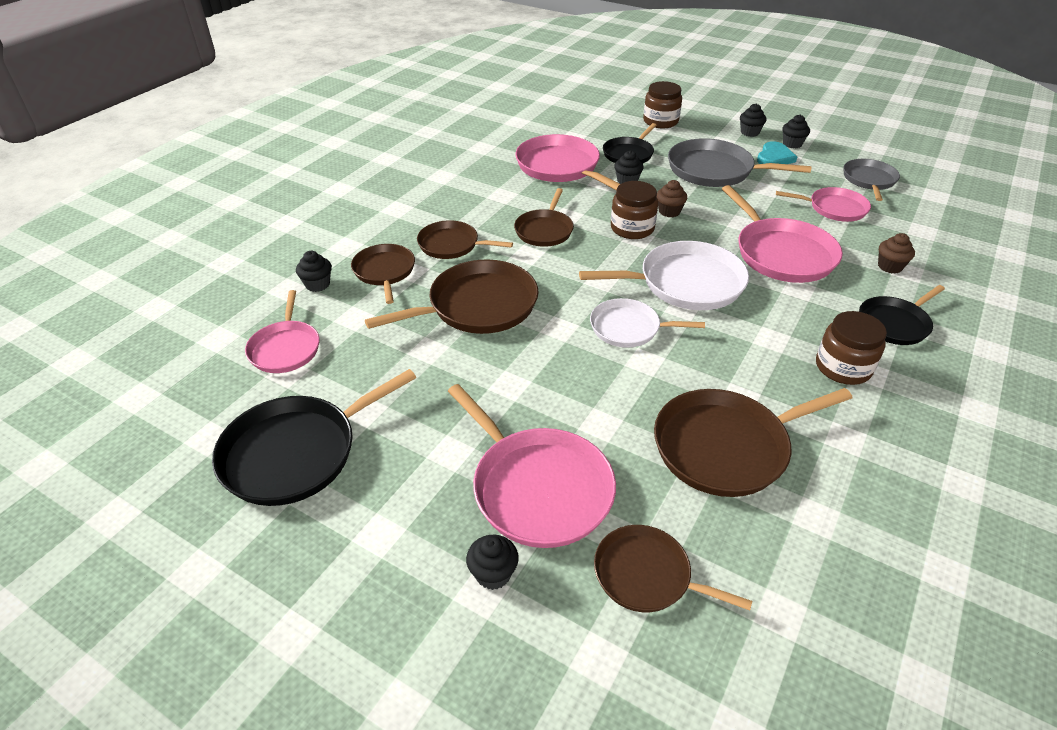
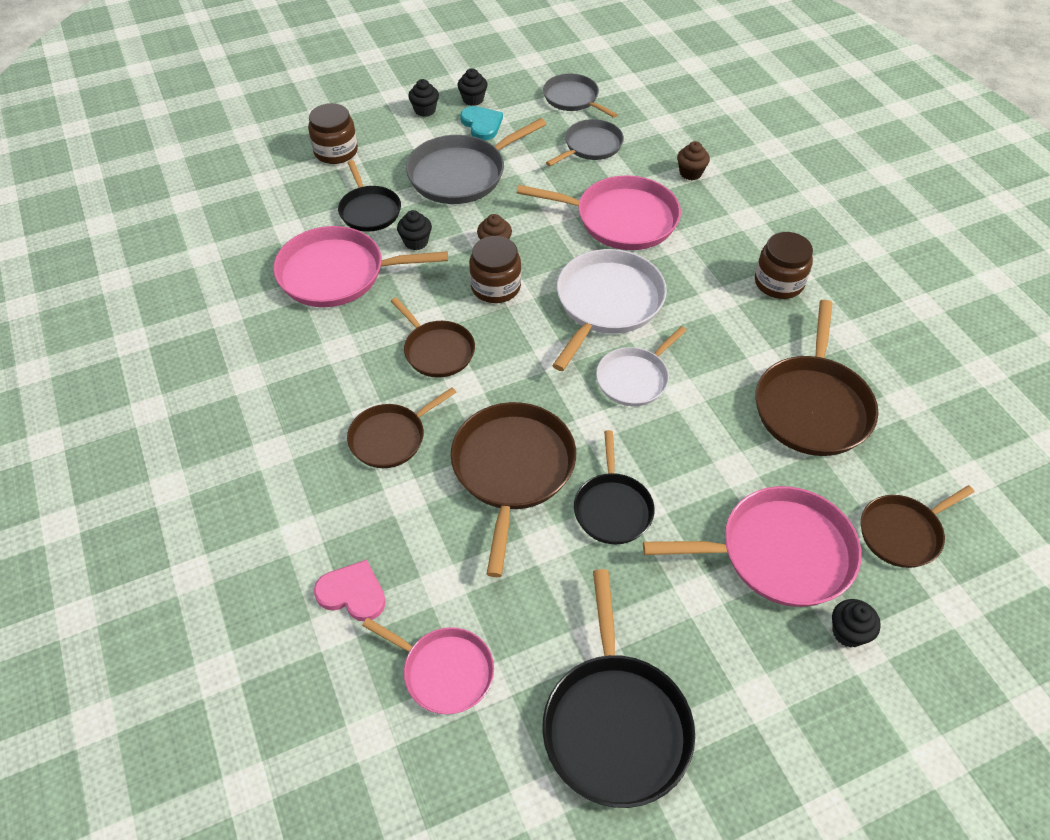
camera: 55 degrees left, 10 degrees up
black cupcake [296,251,332,292] -> pink heart [314,560,386,621]
brown pan [351,244,415,304] -> none
pink pan [776,187,871,222] -> grey pan [546,119,624,166]
black pan [859,285,945,345] -> black pan moved to [574,430,655,544]

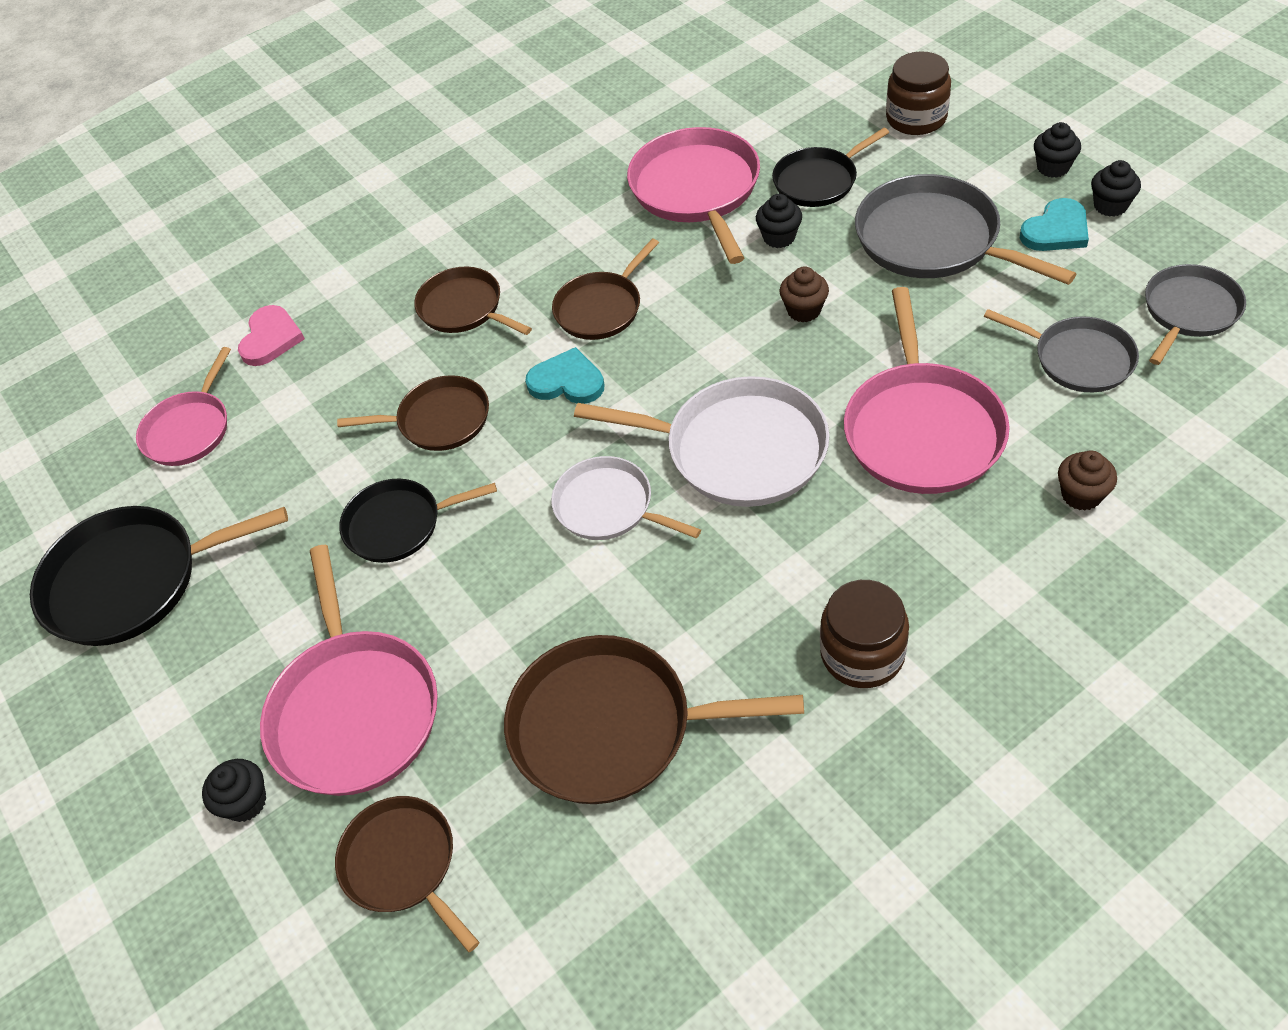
camera: 85 degrees right, 0 degrees up
brown pan [451,402,576,577] -> brown pan [337,375,489,451], size x0.62
brown jar [469,236,521,303] -> none
none -> turquoise heart [525,347,605,404]

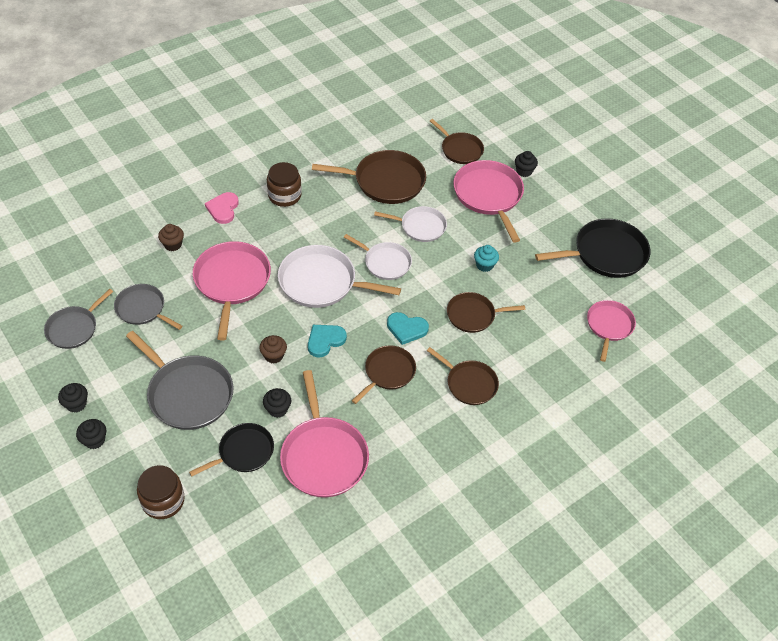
camera: 170 degrees right, 0 degrees up
pink heart [238,305,305,366] -> pink heart moved to [205,192,239,224]
black pan [339,479,497,563] -> turquoise cupcake [474,245,499,272]
turquoise heart [1020,198,1089,251] -> turquoise heart moved to [308,325,347,358]
none -> white pan [374,206,447,242]

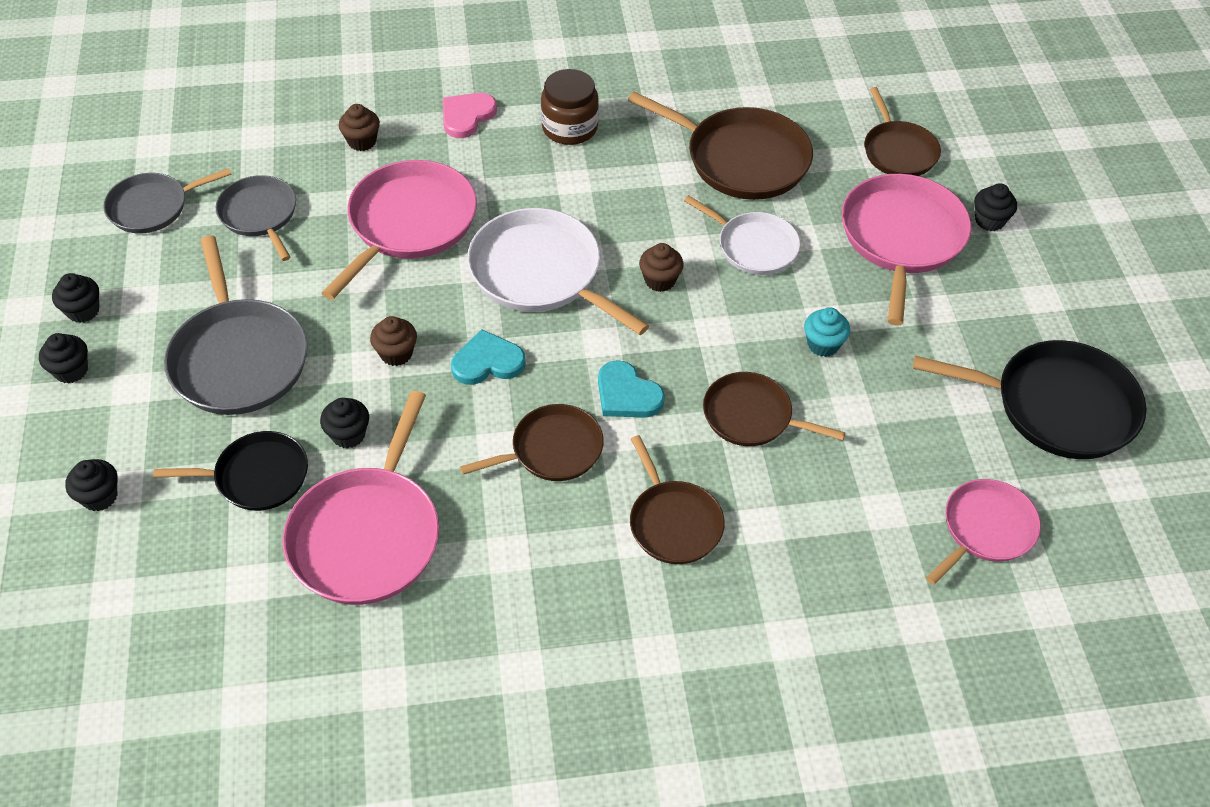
camera: 30 degrees right, 0 degrees up
brown jar [137,465,185,519] -> black cupcake [65,459,118,511]
white pan [344,234,412,280] -> brown cupcake [639,243,684,292]

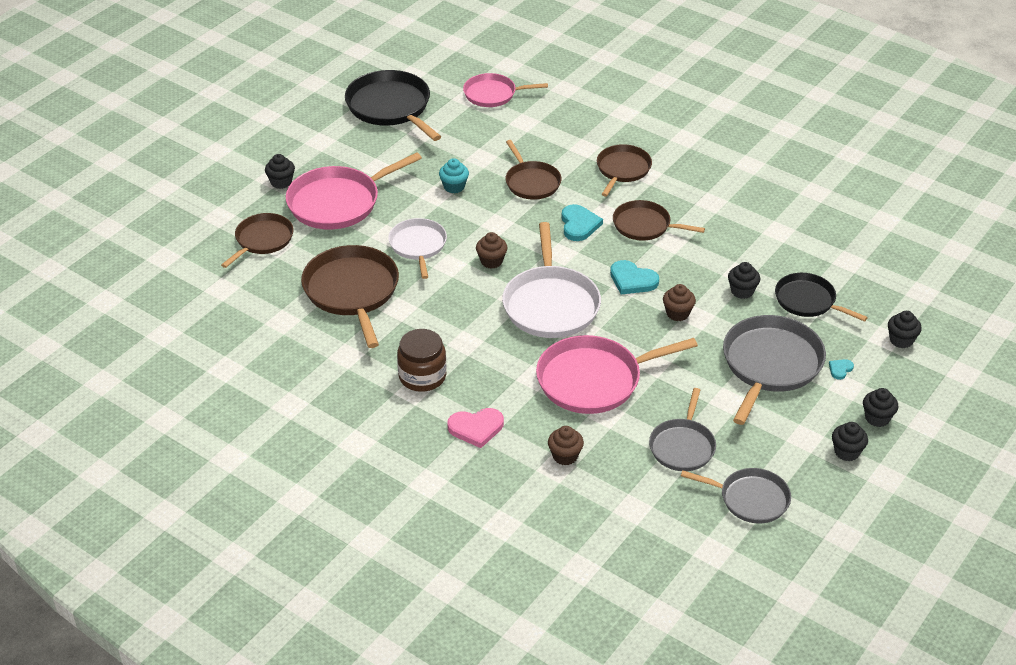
camera: 135 degrees left, 10 degrees down
pink pan [282,391,439,605] -> none
none -> turquoise heart [829,359,854,380]

